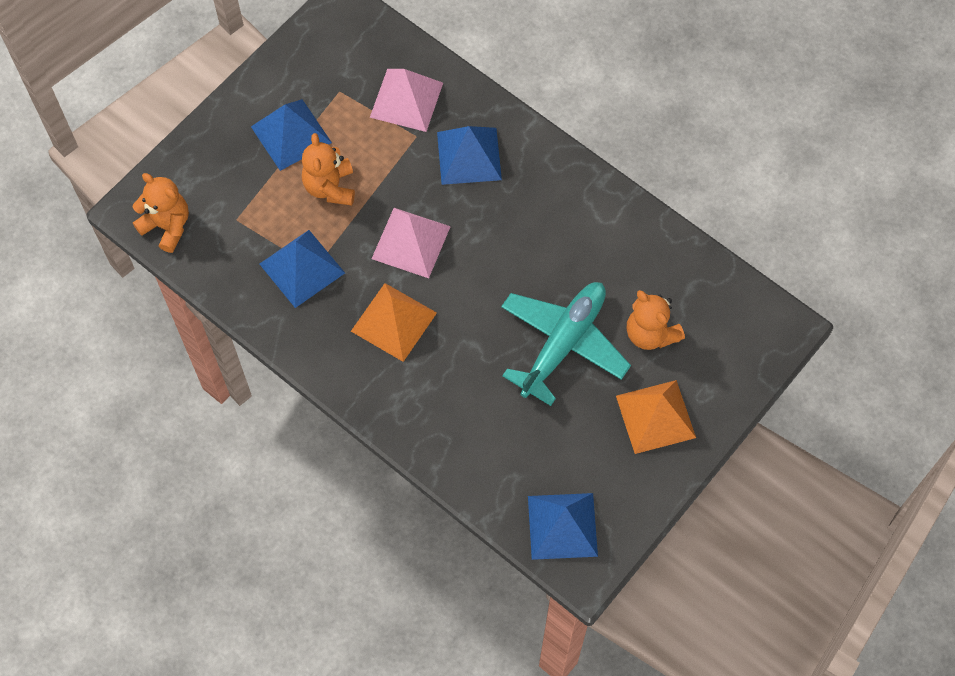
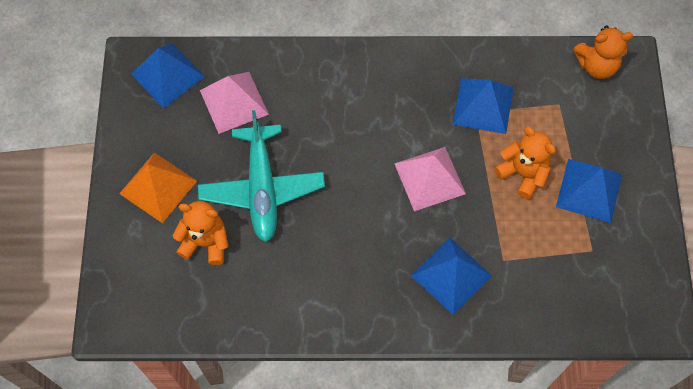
camera: 140 degrees right, 0 degrees up
orange pyramid [351,283,437,362] -> none
pink pyramid [370,69,443,132] -> pink pyramid moved to [200,72,269,134]

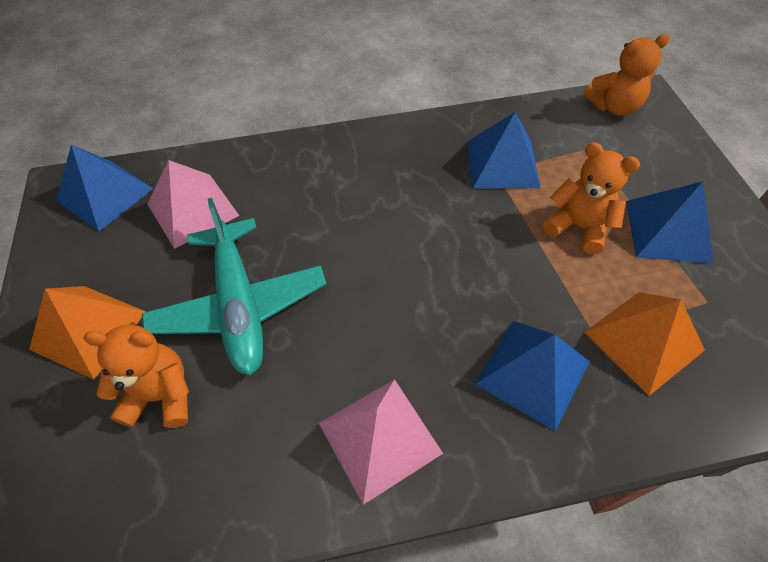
camera: 10 degrees left, 10 degrees down
pink pyramid [394,147,466,211] -> pink pyramid moved to [319,379,443,505]
none -> orange pyramid [584,292,705,396]

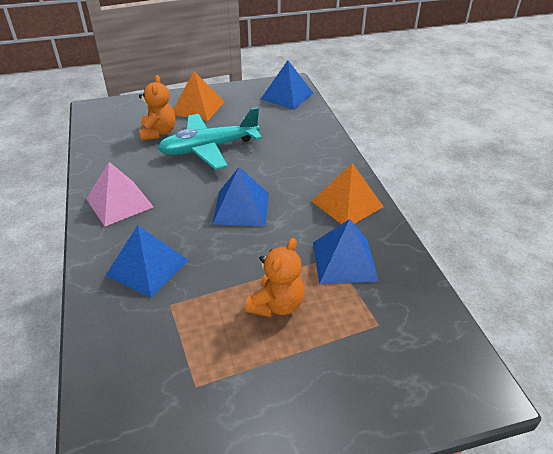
camera: 85 degrees right, 15 degrees down
pink pyramid [147,160,239,249] -> none
orange teddy bear [583,34,670,116] -> none
orange pyramid [584,292,705,396] -> orange pyramid moved to [312,163,384,224]
blue pyramid [626,181,714,264] -> blue pyramid moved to [212,167,269,226]

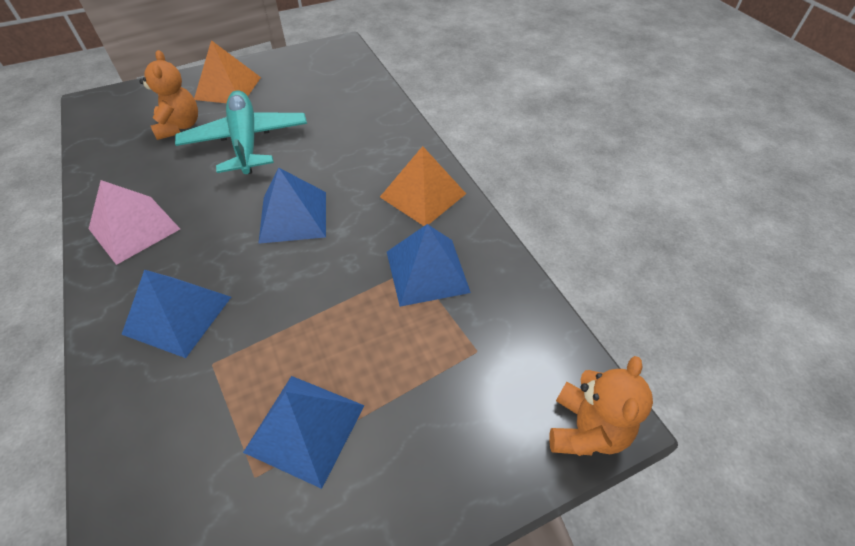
camera: 10 degrees left, 10 degrees up
turquoise plane [157,107,262,170] -> turquoise plane turned 105 degrees clockwise [175,90,307,174]
orange teddy bear [245,238,304,317] -> orange teddy bear moved to [549,356,653,456]
blue pyramid [261,60,314,110] -> blue pyramid moved to [243,376,365,489]

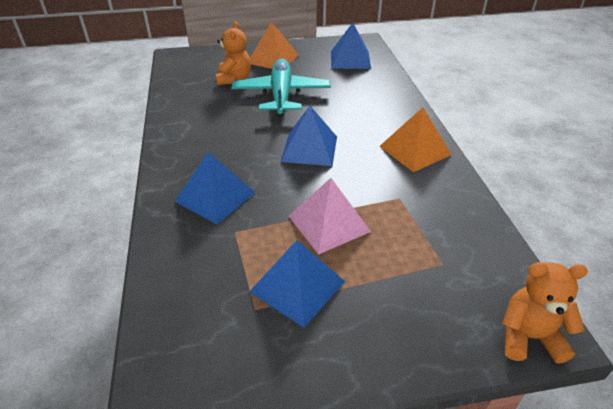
camera: 15 degrees right, 10 degrees down
pink pyramid [89,180,180,265] -> pink pyramid moved to [289,178,371,255]
blue pyramid [387,224,471,307] -> blue pyramid moved to [331,23,371,69]
orange teddy bear [549,356,653,456] -> orange teddy bear turned 120 degrees counterclockwise [502,262,588,364]

